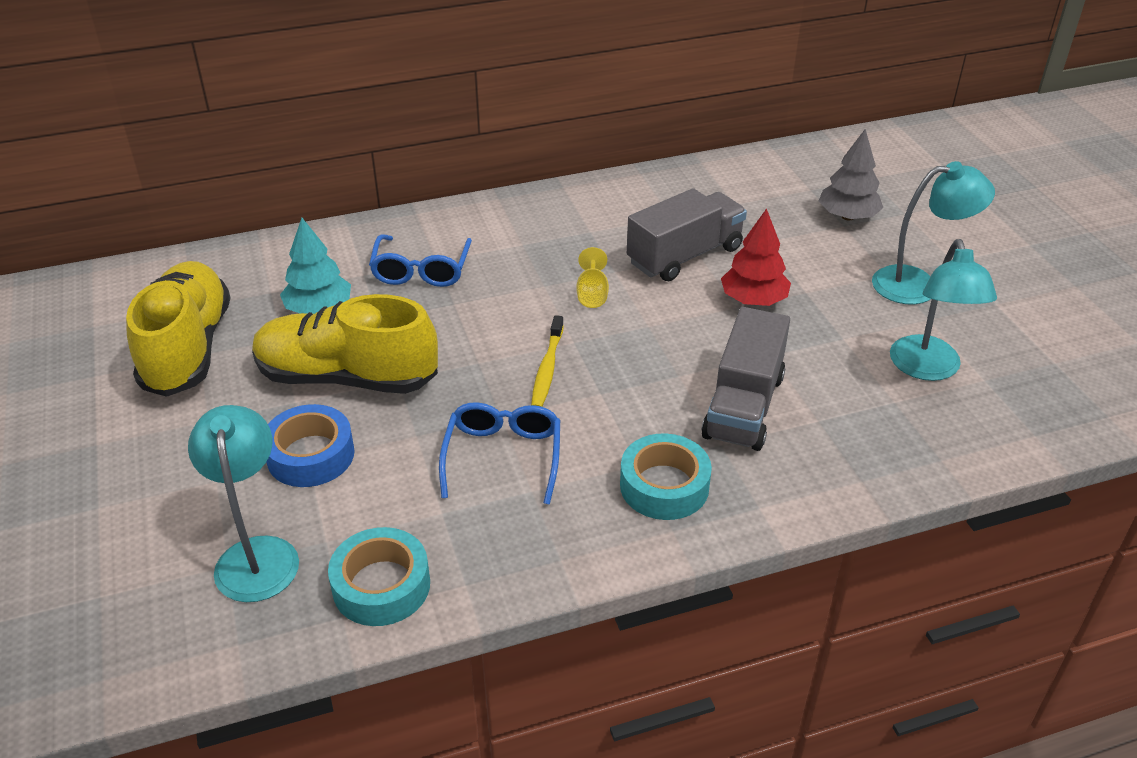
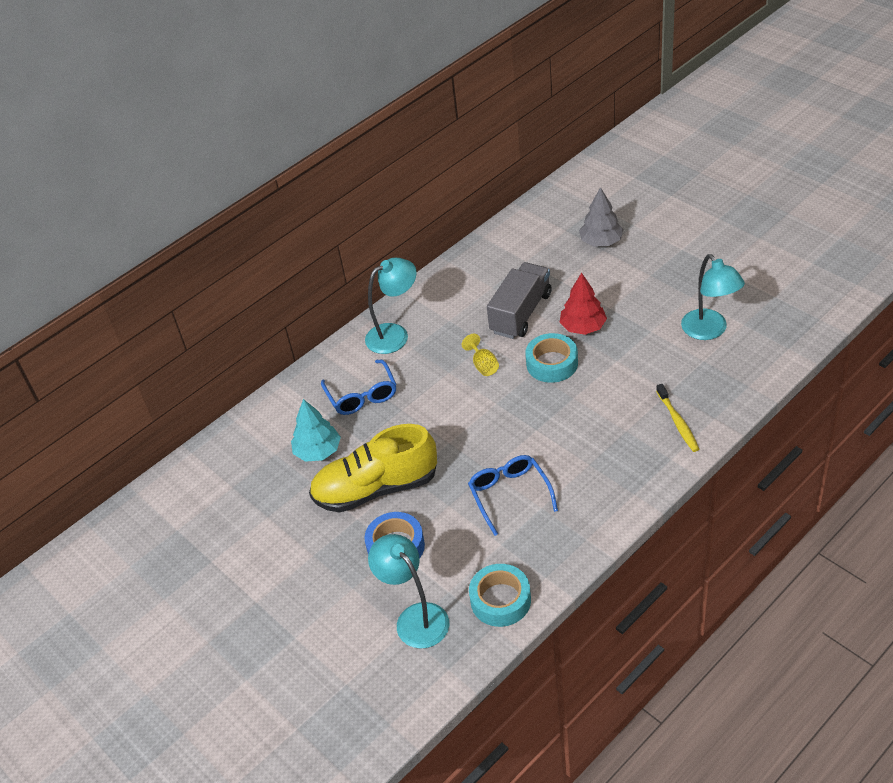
camera: 20 degrees left, 5 degrees up
yellow shoe [126,261,231,397] -> none
yellow toothbrush [531,315,564,407] -> yellow toothbrush moved to [656,384,699,452]
turquoise tape [620,434,712,520] -> turquoise tape moved to [525,333,578,383]
grey truck [701,307,790,451] -> none
turquoise lamp [872,161,995,304] -> turquoise lamp moved to [365,258,417,354]

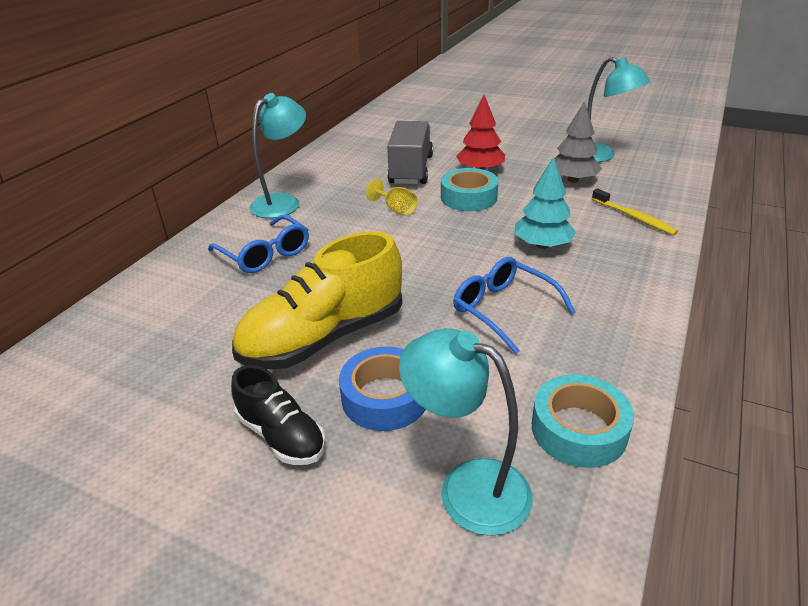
camera: 25 degrees left, 10 degrees down
turquoise tree [291,399,341,462] -> turquoise tree moved to [515,157,576,249]
grey tree [579,187,623,246] -> grey tree moved to [554,101,602,183]
none -> black shoe [231,365,326,465]

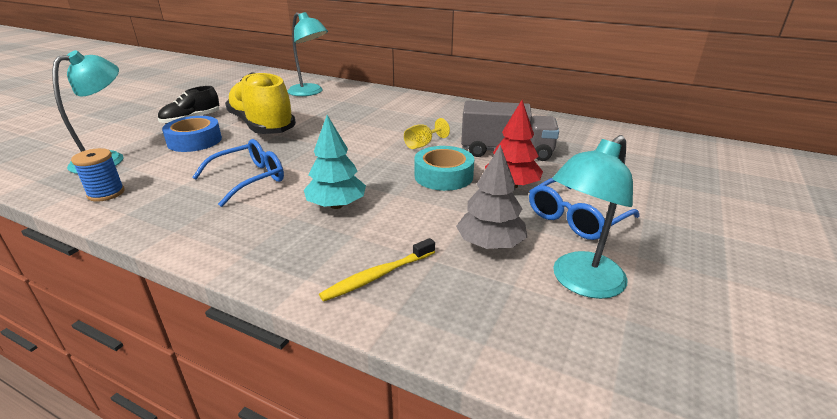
camera: 90 degrees right, 5 degrees down
blue glasses [208,215,309,273] -> blue glasses moved to [529,178,640,240]
turquoise lamp [249,93,306,218] -> turquoise lamp moved to [287,12,328,96]
turquoise tape [532,374,634,468] -> blue spool [71,148,125,202]

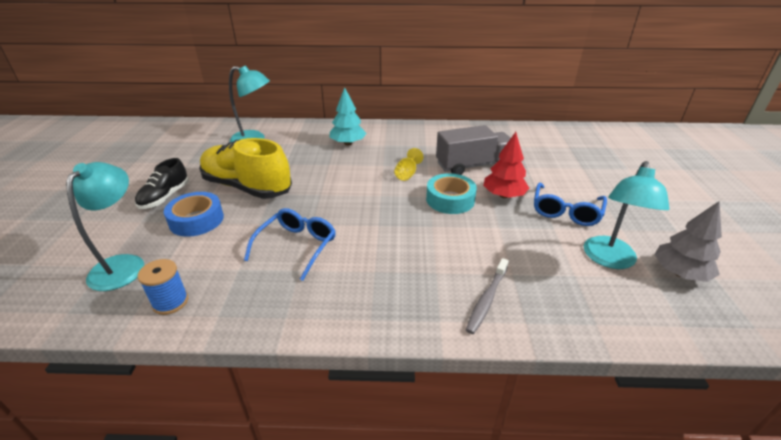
camera: 25 degrees left, 5 degrees up
turquoise tree [304,115,366,209] -> turquoise tree moved to [329,87,367,145]
yellow toothbrush [319,238,435,302] -> grey toothbrush [466,258,509,334]
grey tree [456,145,527,249] -> grey tree moved to [654,201,722,282]

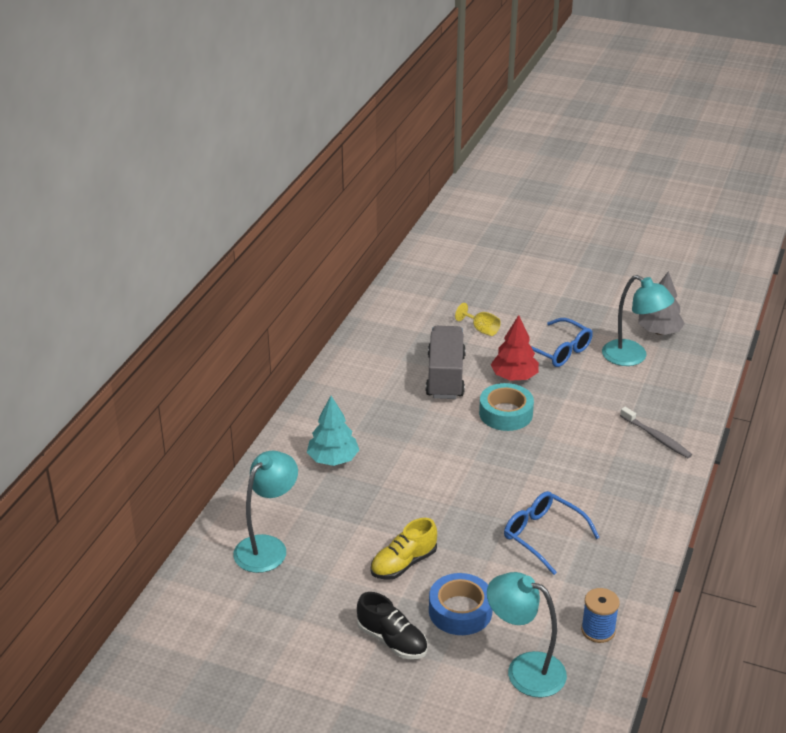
camera: 70 degrees left, 0 degrees up
yellow shoe [199,138,292,199] -> yellow shoe [371,518,437,580], size x0.55
yellow goblet [394,148,424,181] -> yellow goblet moved to [455,303,501,336]

